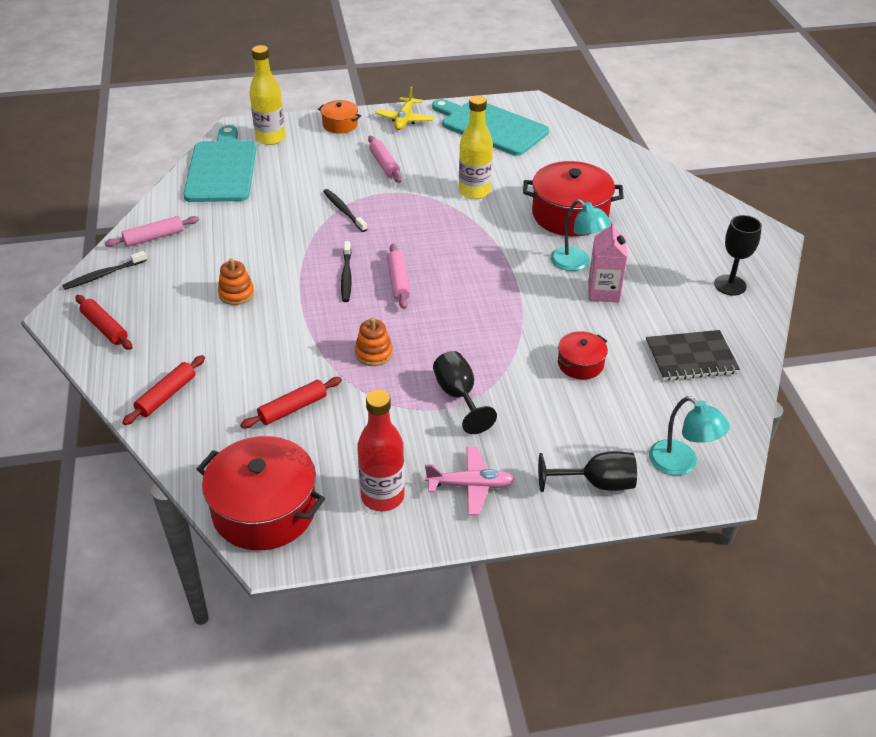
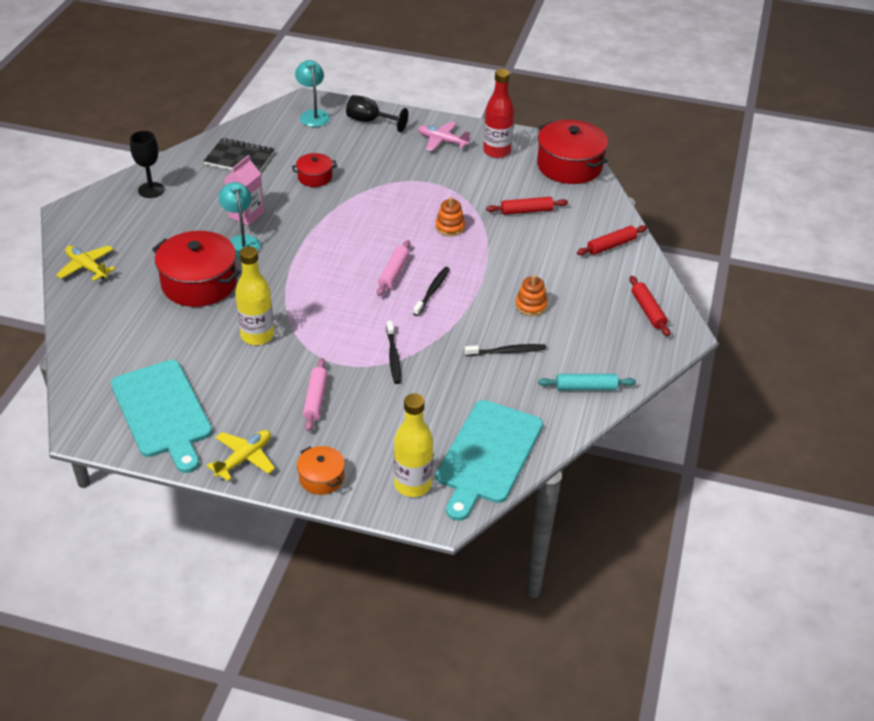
camera: 155 degrees left, 0 degrees up
black toothbrush [62,251,147,290] -> black toothbrush moved to [465,344,546,356]
pink rolling pin [105,216,199,247] -> turquoise rolling pin [538,374,636,390]
black goblet [433,351,497,434] -> none
none -> yellow plane [56,245,115,281]

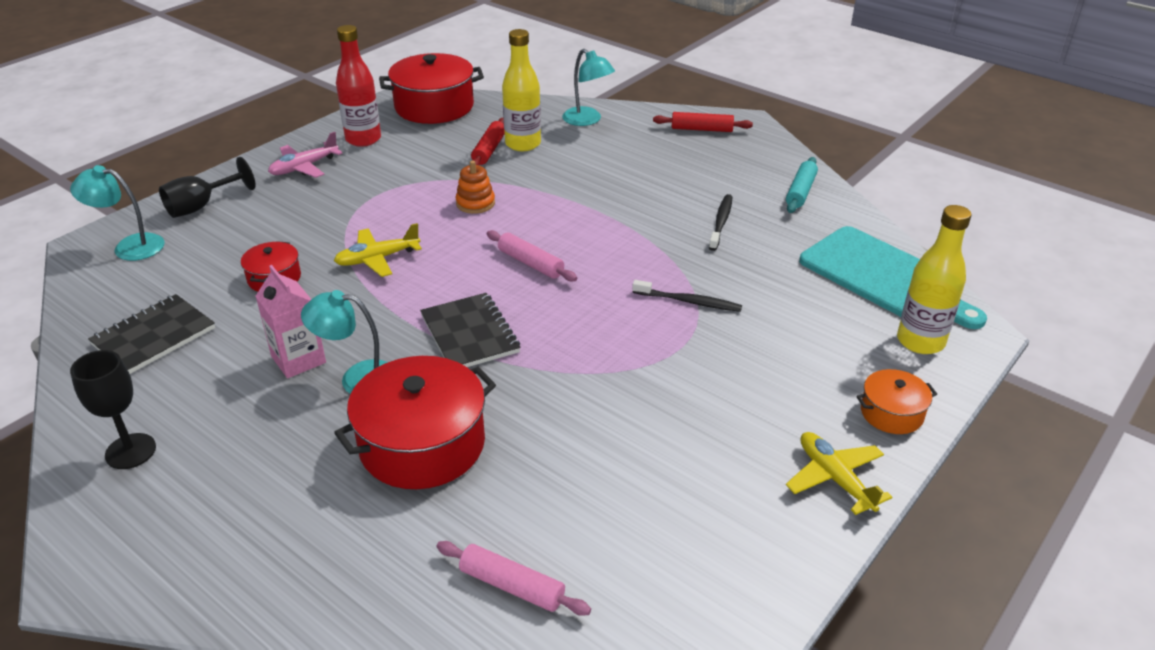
camera: 65 degrees left, 5 degrees down
yellow plane [56,245,115,281] -> yellow plane moved to [334,223,422,277]
turquoise cutting board [111,360,212,473] -> none
yellow bottle [235,246,274,345] -> yellow bottle moved to [502,29,541,151]
pink rolling pin [303,358,328,431] -> pink rolling pin moved to [436,541,591,616]
black toothbrush [413,267,450,316] -> none
orange stacking toy [515,275,548,316] -> none
red rolling pin [577,225,647,255] -> turquoise lamp [562,49,615,126]
none -> black notebook [420,293,521,367]

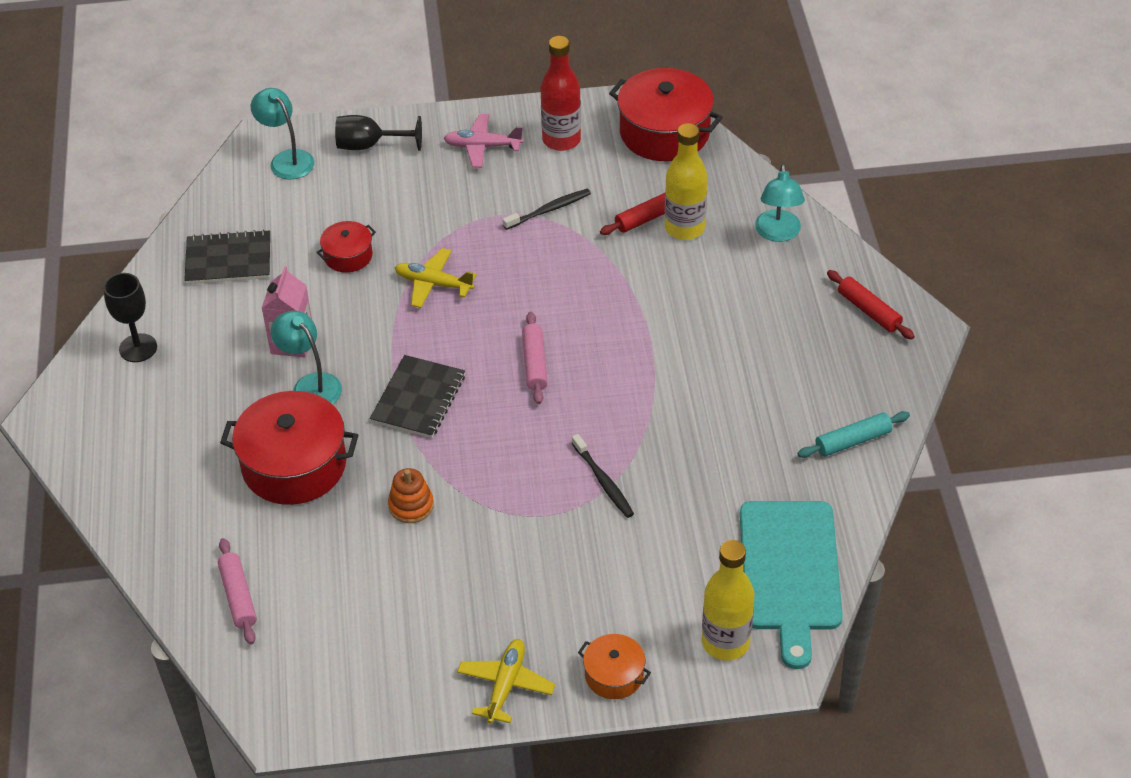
camera: 45 degrees right, 10 degrees up
orange stacking toy [455,161,495,214] -> orange stacking toy moved to [388,468,434,523]
black toothbrush [709,194,732,251] -> black toothbrush moved to [503,189,591,230]

